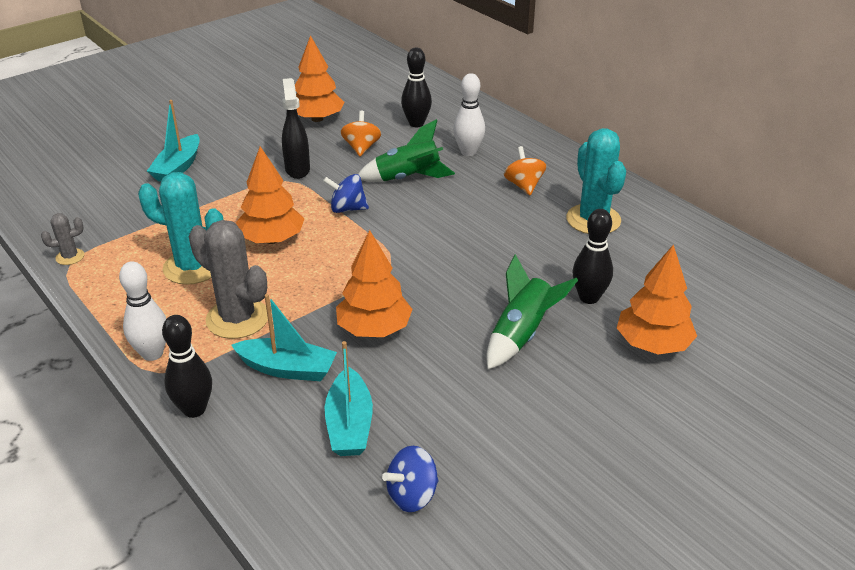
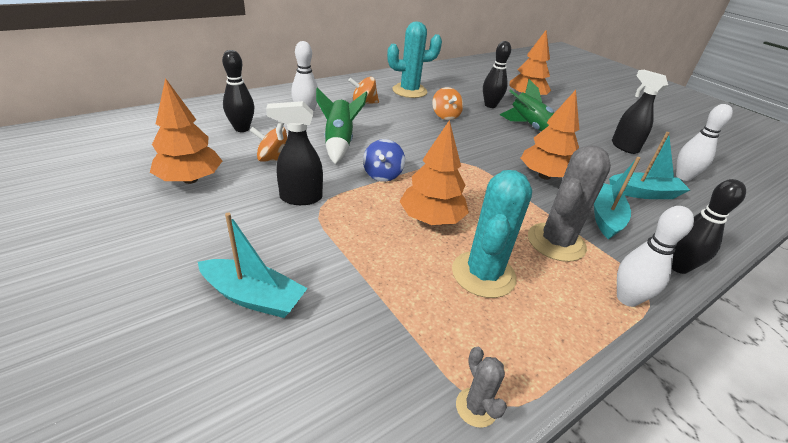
camera: 90 degrees left, 0 degrees up
blue spinning top [382,446,438,512] -> white bowling pin [676,104,733,181]
none -> orange spinning top [432,87,463,120]
none -> black spray bottle [612,70,668,154]

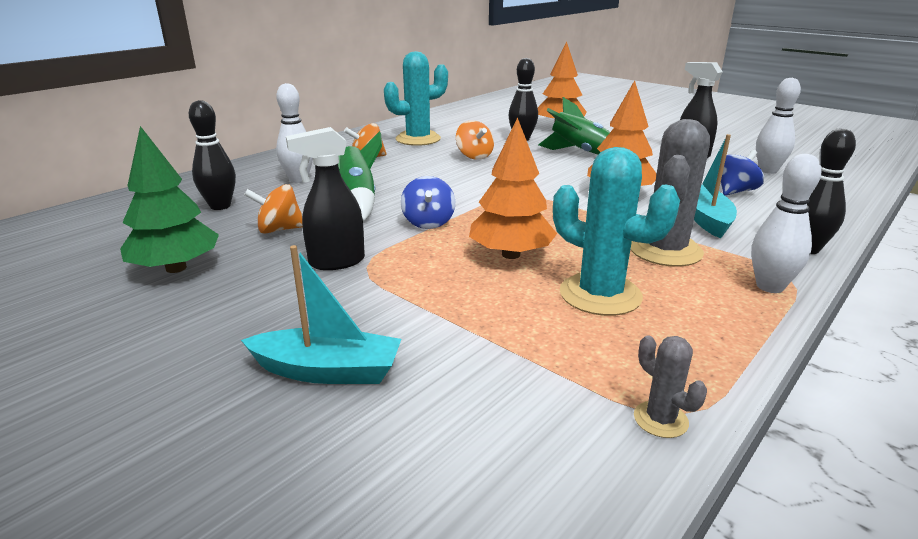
camera: 10 degrees left, 10 degrees down
orange tree [150,78,222,184] -> green tree [120,126,219,273]
turquoise cactus [452,170,532,298] -> turquoise cactus turned 60 degrees counterclockwise [553,147,680,316]
turquoise boat [609,132,690,199] -> blue spinning top [721,150,764,196]

